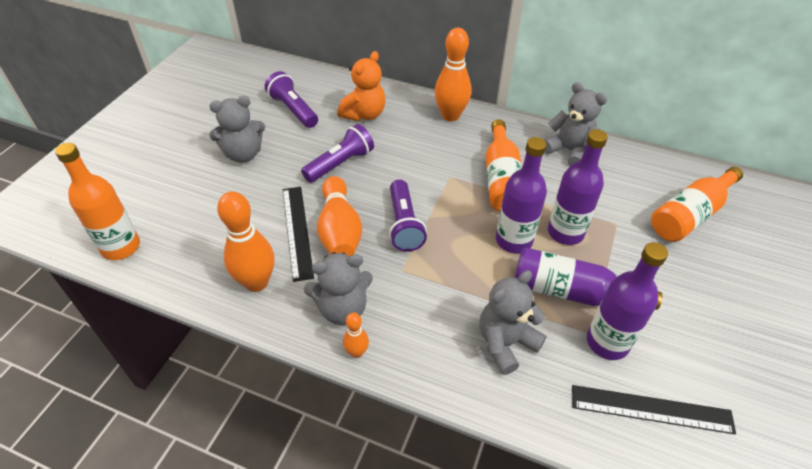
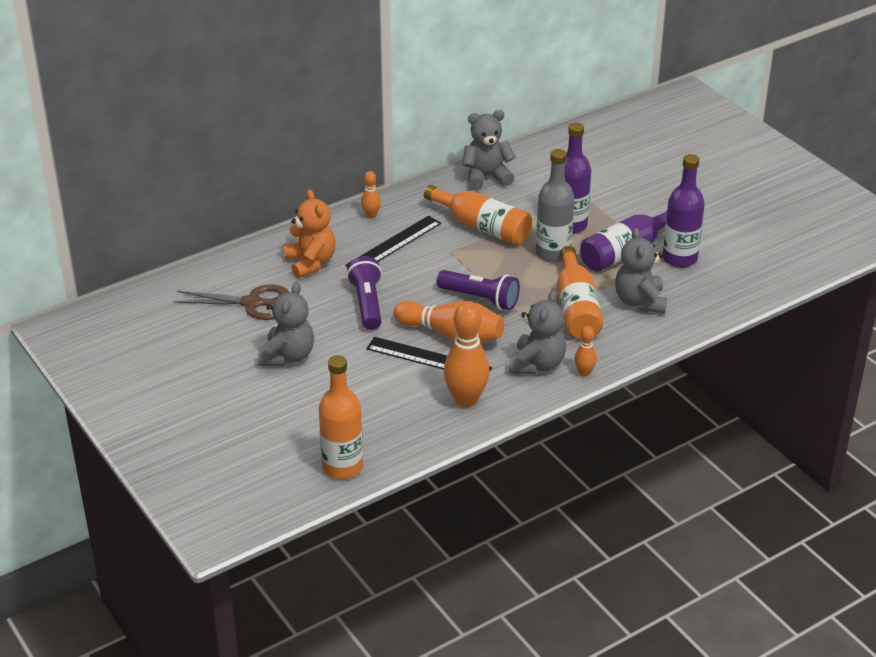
camera: 55 degrees left, 10 degrees down
purple flashlight [265,71,318,128] -> brown scissors [174,284,289,320]
orange bowling pin [435,28,471,121] -> orange bowling pin [361,171,381,218], size x0.50
purple bottle [496,137,547,253] -> grey bottle [536,149,574,262]
black ruler [572,385,736,435] -> black ruler moved to [345,216,441,267]
orange bottle [651,167,743,242] -> orange bottle moved to [557,246,603,339]

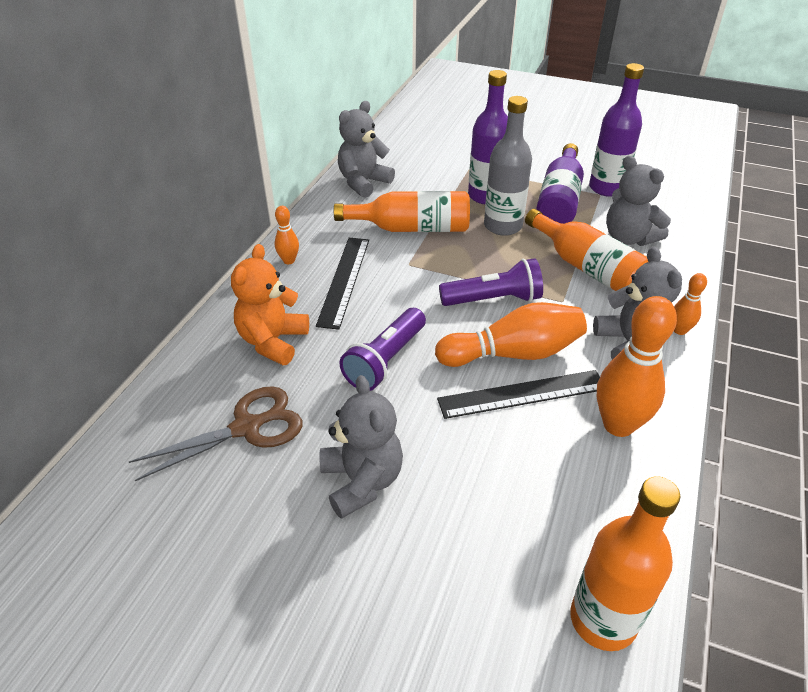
camera: 35 degrees left, 5 degrees up
orange teddy bear [284,189,336,279] -> orange teddy bear turned 105 degrees counterclockwise [231,244,309,365]
purple flashlight [346,256,382,330] -> purple flashlight turned 105 degrees counterclockwise [339,308,426,391]

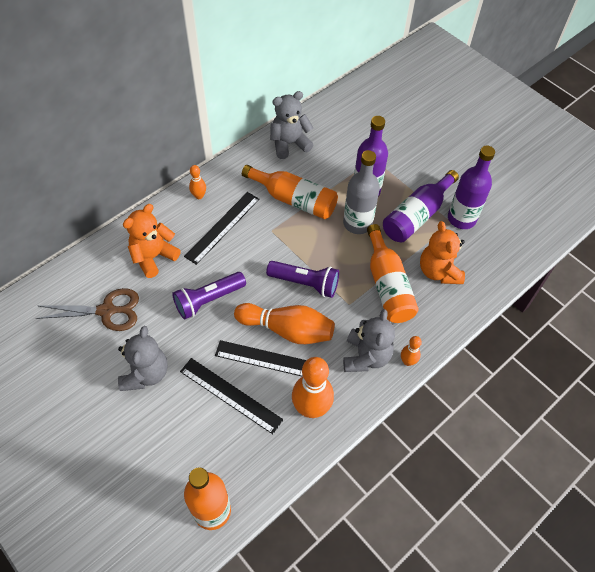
camera: 25 degrees right, 15 degrees up
grey teddy bear [606,156,671,246] -> orange teddy bear [420,221,465,284]
none -> black ruler [180,358,284,434]

